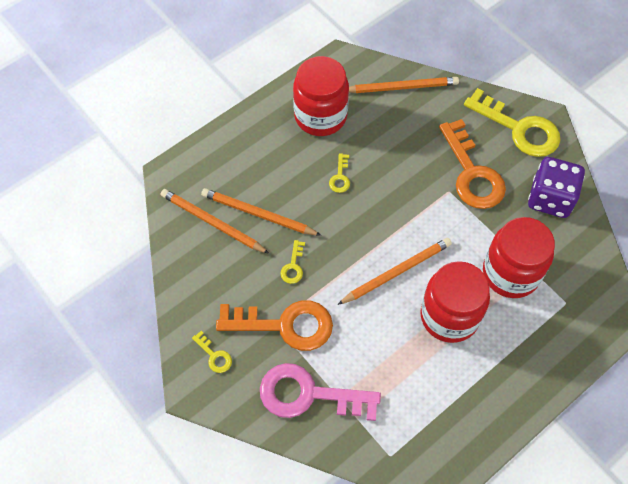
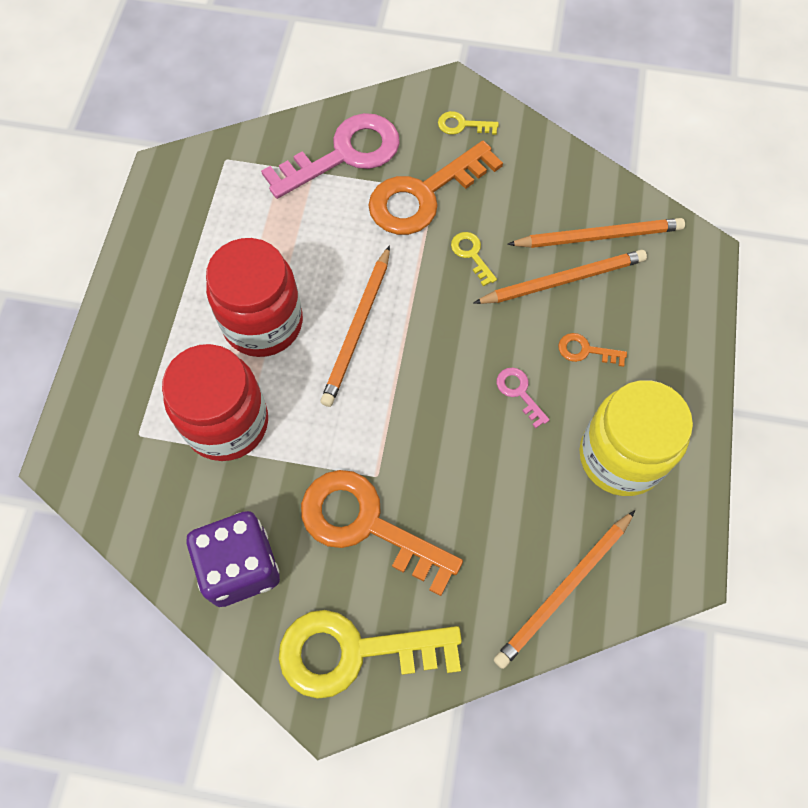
camera: 140 degrees right, 5 degrees up
red jar [293,56,349,136] -> yellow jar [580,380,693,496]
yellow key [329,153,350,193] -> pink key [497,368,550,428]
none -> orange key [558,333,627,367]

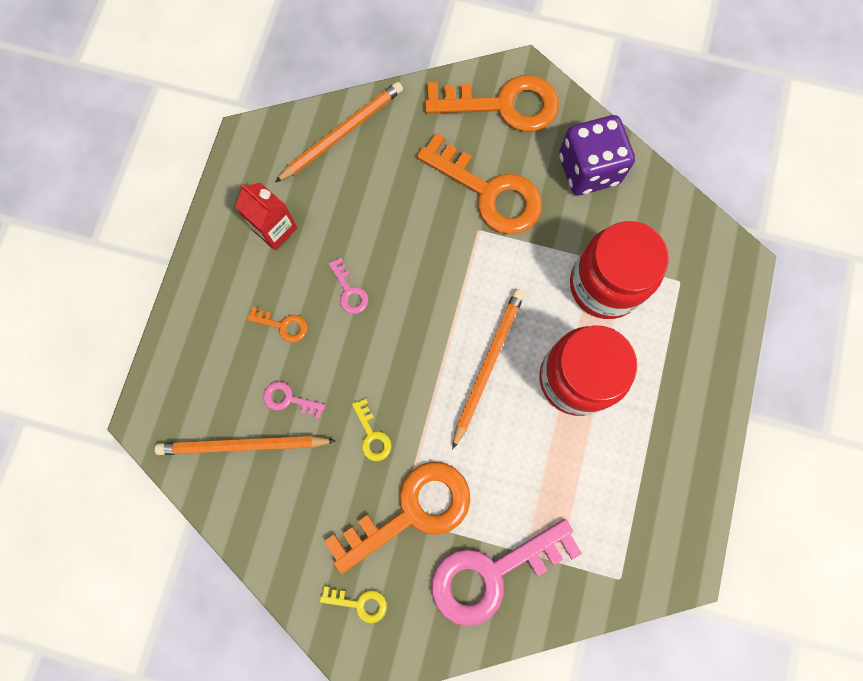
camera: 175 degrees left, 10 degrees up
yellow key [279,610,462,699] -> orange key [425,75,559,132]
orange pencil [474,250,647,304] -> pink key [263,381,325,419]
yellow jar [580,380,693,496] -> red carton [235,183,297,250]

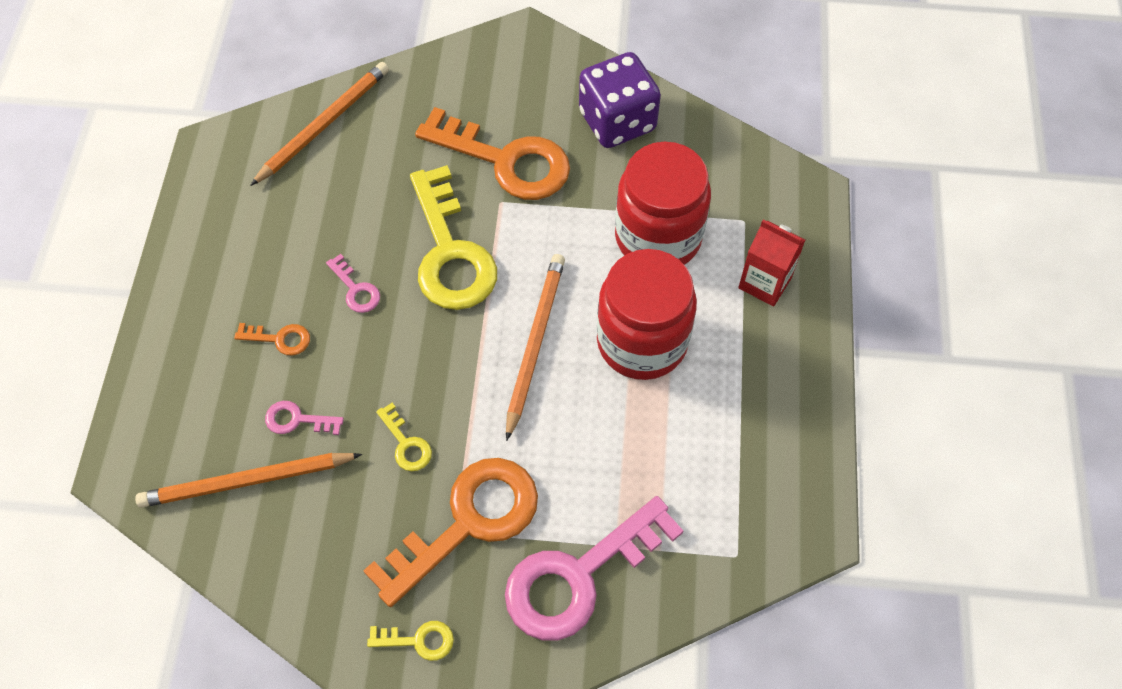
camera: 10 degrees left, 15 degrees down
red carton [235,183,297,250] -> red carton moved to [738,220,805,306]
orange key [425,75,559,132] -> none
none -> yellow key [410,165,497,310]

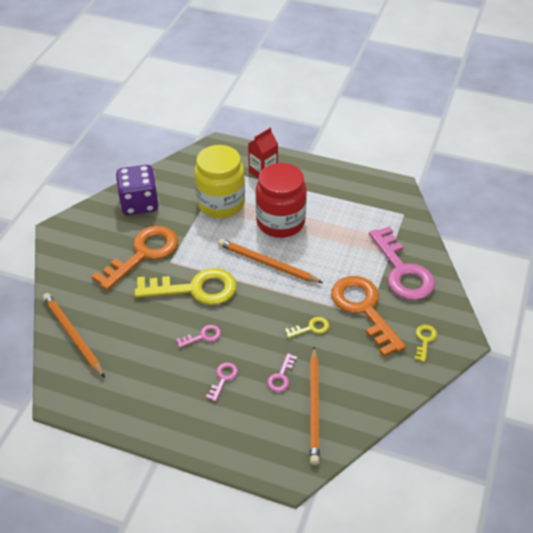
camera: 75 degrees left, 15 degrees down
orange key [234,323,310,356] -> pink key [206,362,238,402]
red jar [615,142,711,265] -> yellow jar [194,145,245,218]

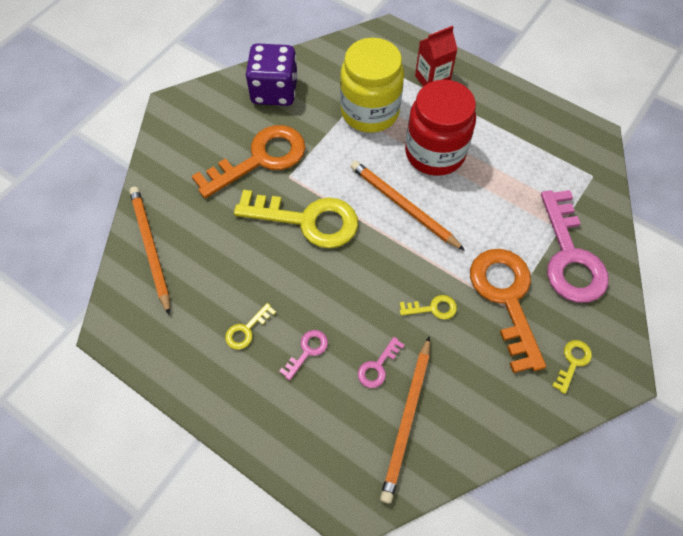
camera: 15 degrees right, 15 degrees up
pink key [176,324,221,348] -> none
none -> yellow key [225,303,276,350]

